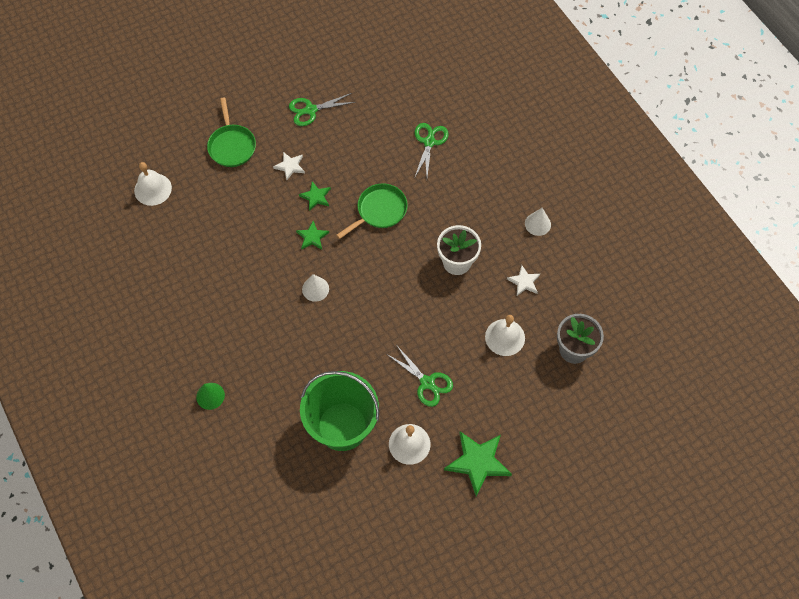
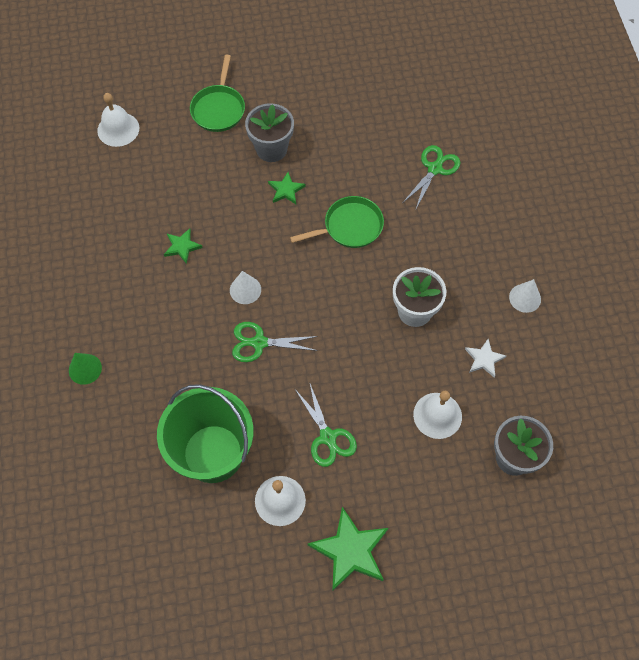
camera: 20 degrees right, 0 degrees up
white star [273,152,305,180] -> grey flower pot [245,103,294,162]
green scissors [289,93,355,126] -> green scissors moved to [232,322,318,362]
green star [296,221,329,250] -> green star moved to [164,229,203,264]

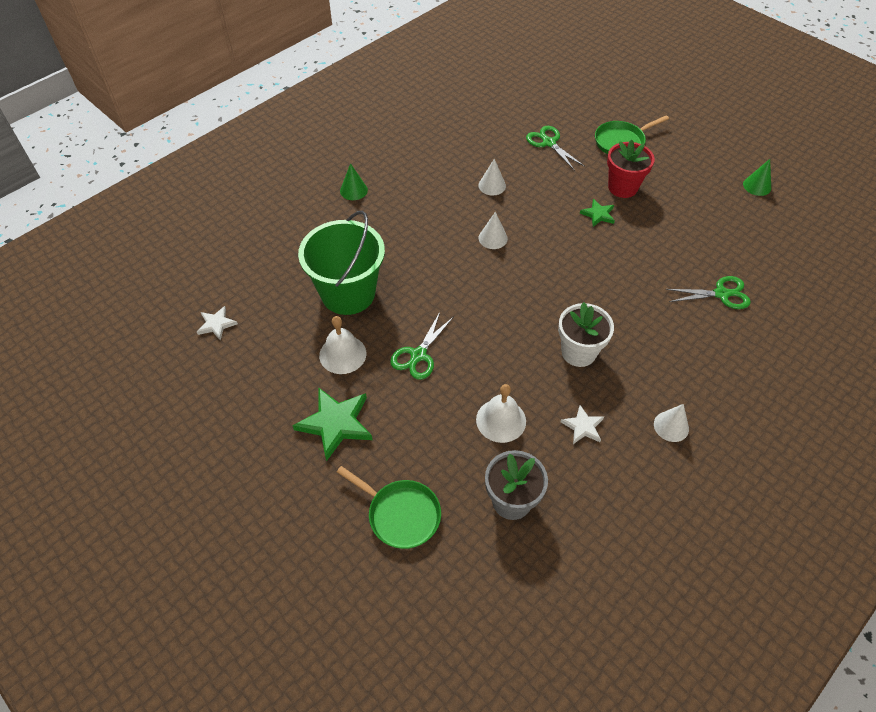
camera: 55 degrees right, 10 degrees down
white bell [97,93,139,147] -> none
green star [164,229,203,264] -> white cone [478,158,506,195]
green scissors [232,322,318,362] -> green scissors moved to [526,126,585,171]
grey flower pot [245,103,294,162] -> red flower pot [607,139,655,198]
green pan [290,196,384,248] -> green pan moved to [337,466,441,549]
none -> white star [197,306,238,340]
none -> green cone [743,159,771,196]

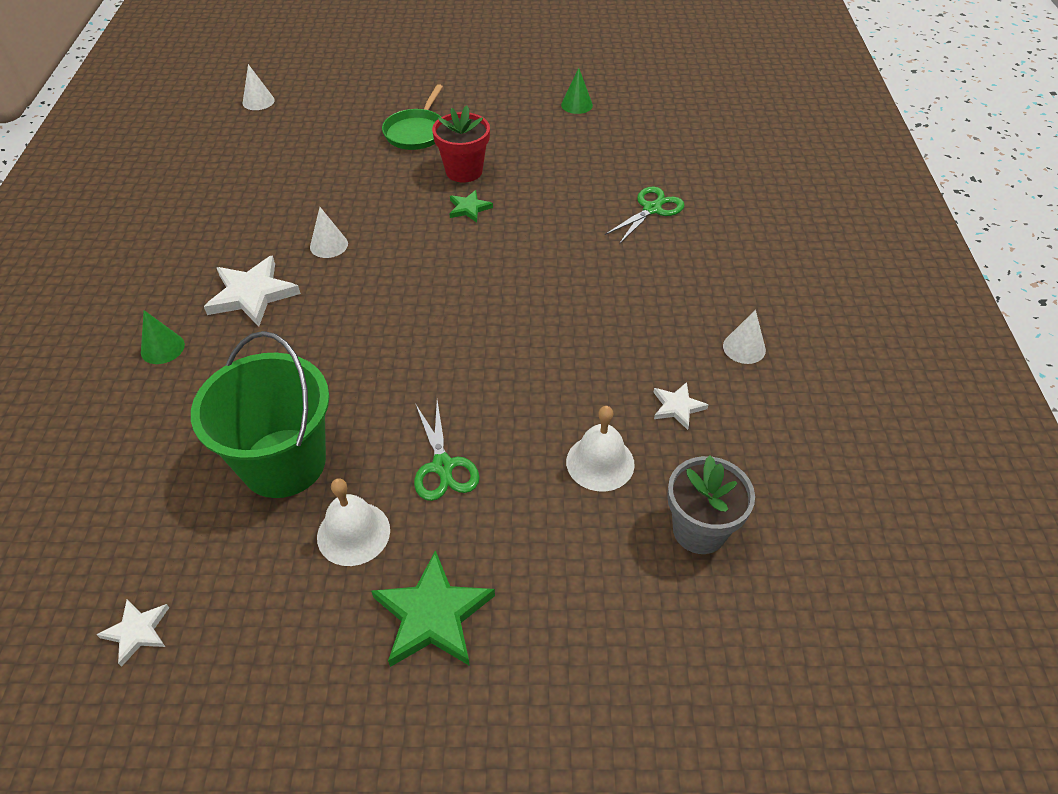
camera: 45 degrees left, 5 degrees down
green pan [337,466,441,549] -> none
white cone [479,212,508,249] -> white cone moved to [243,64,275,110]
green scissors [526,126,585,171] -> none
white flower pot [558,302,614,367] -> none
none -> white star [204,255,301,327]

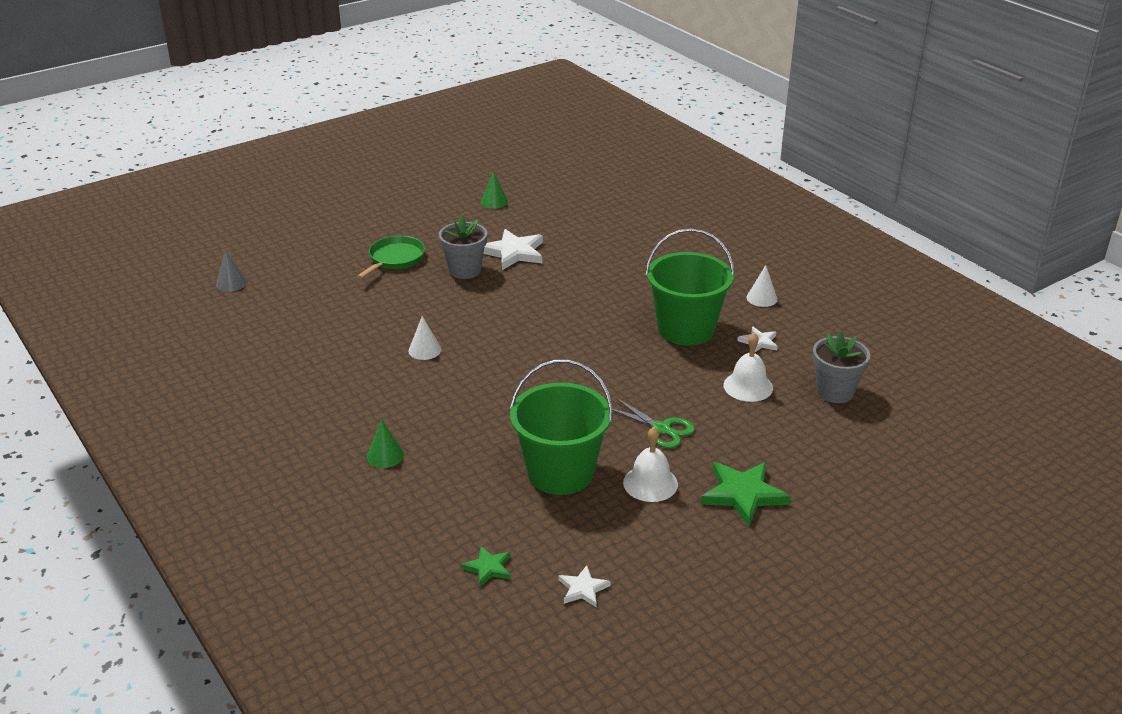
camera: 35 degrees left, 15 degrees down
white star [204,255,301,327] -> white star moved to [483,229,543,270]
white cone [243,64,275,110] -> grey cone [216,250,247,292]
green pan [382,84,443,150] -> green pan turned 135 degrees counterclockwise [357,236,425,279]
red flower pot [432,106,490,183] -> grey flower pot [439,215,487,279]
green star [449,190,493,223] -> green star moved to [461,546,511,587]
green scissors [605,187,685,244] -> none
none -> green bucket [645,228,735,346]

